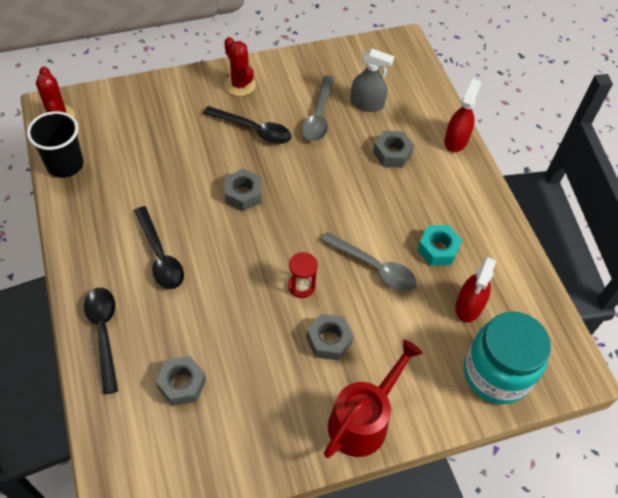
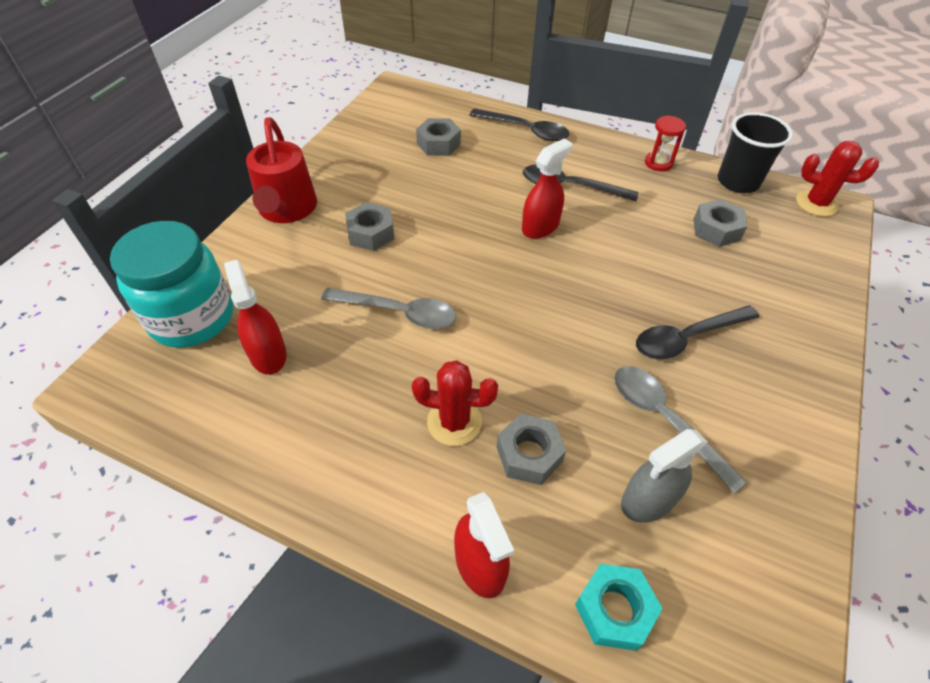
camera: 135 degrees right, 5 degrees down
red cactus [224,37,256,96] -> red cactus moved to [412,360,498,446]
grey nut [225,169,261,211] -> grey nut moved to [693,199,747,247]
red hourglass [288,252,318,298] -> red hourglass moved to [645,115,686,171]
grey spoon [321,232,416,291] -> grey spoon turned 150 degrees counterclockwise [321,288,456,329]
turquoise nut [417,225,462,266] -> turquoise nut moved to [575,564,663,651]
none -> red spray bottle [522,138,572,239]

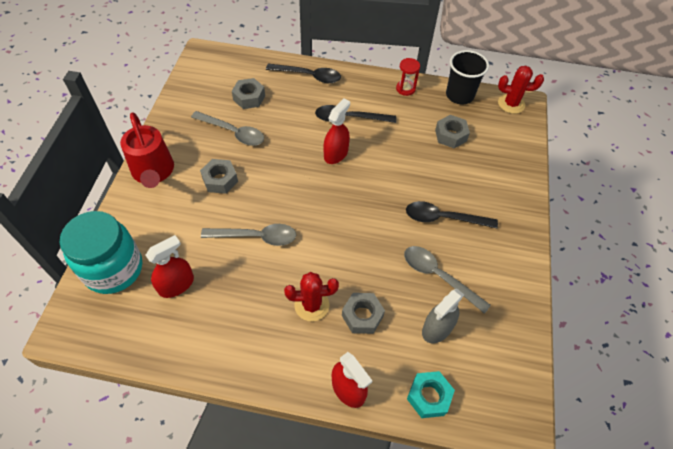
camera: 15 degrees left, 5 degrees up
red spray bottle [224,260,287,375] -> red spray bottle turned 90 degrees clockwise [145,235,194,298]
black spoon [636,305,759,359] -> black spoon turned 45 degrees clockwise [406,201,498,229]
none -> grey spoon [191,111,264,146]

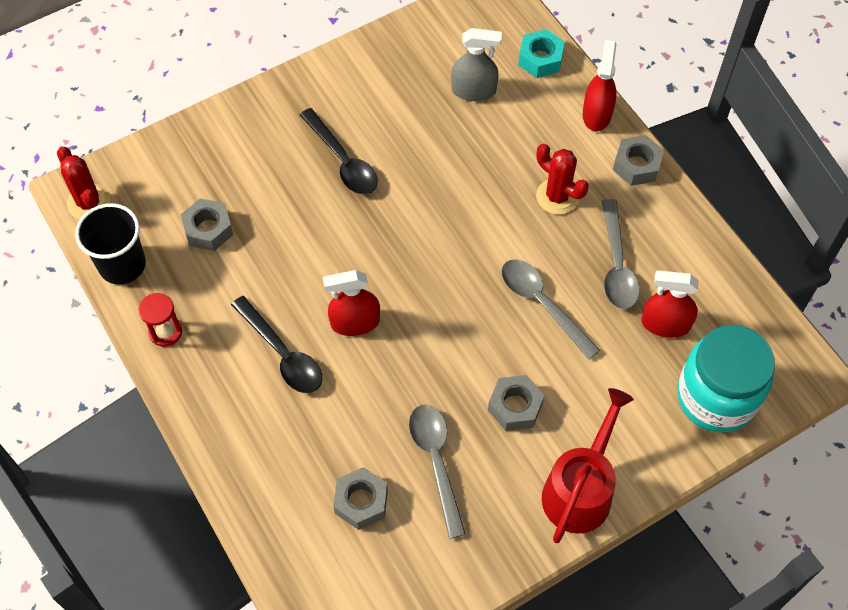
camera: 130 degrees left, 5 degrees up
black spoon [266,64,341,83] -> none
grey nut [342,293,385,334] -> grey nut moved to [613,135,664,186]
grey spoon [404,246,491,314] -> grey spoon moved to [602,199,640,310]

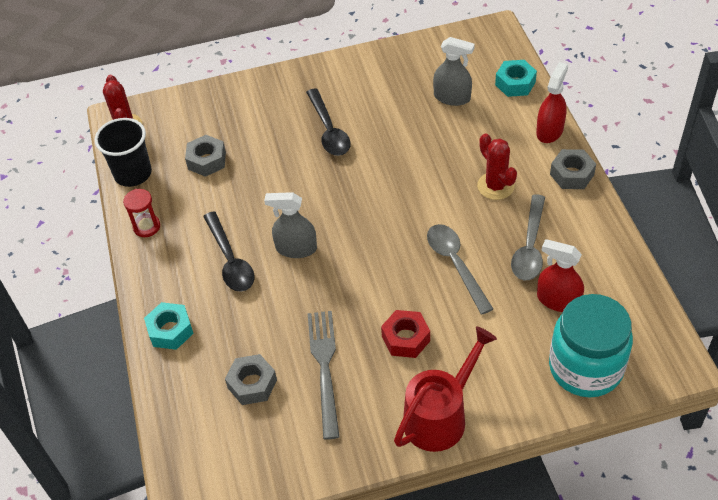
camera: 20 degrees right, 10 degrees down
red spray bottle [323,270,380,336] -> grey spray bottle [264,192,317,258]
grey spoon [409,405,466,539] -> grey fork [307,311,340,440]
grey nut [488,375,545,431] -> red nut [381,310,430,358]
none -> turquoise nut [144,302,194,350]

